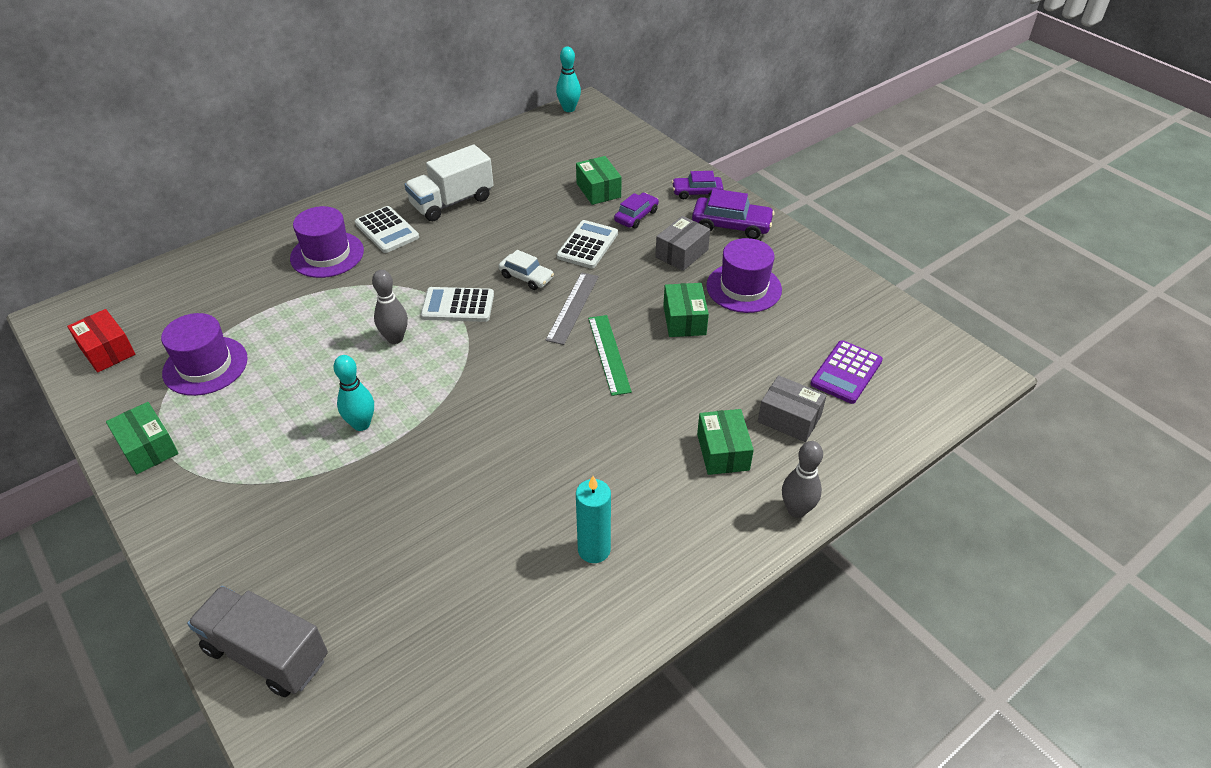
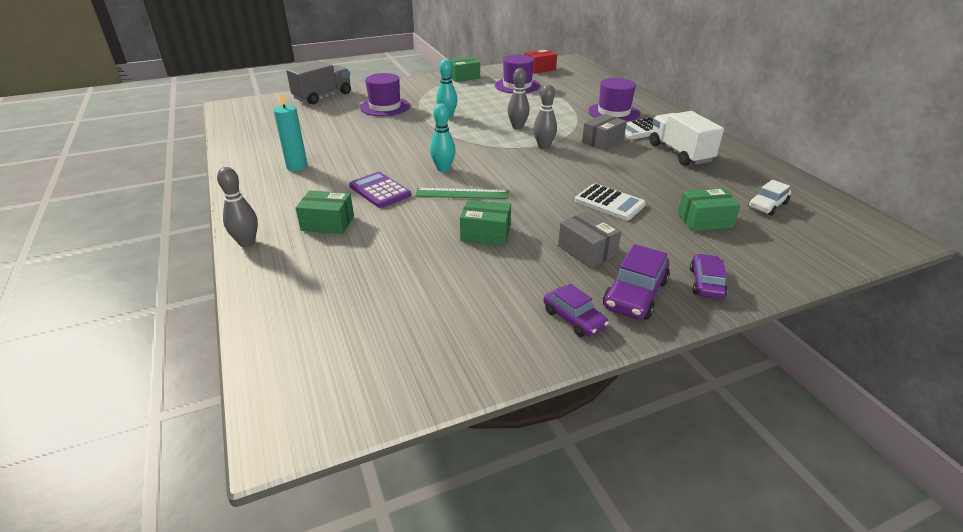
camera: 105 degrees right, 10 degrees down
white calculator [421,287,494,322] -> grey bowling pin [533,84,557,149]
white car [499,250,554,290] -> white car moved to [748,180,791,215]
grey ruler [546,272,599,345] -> none
turquoise bowling pin [556,47,581,112] -> turquoise bowling pin moved to [430,104,456,172]
purple car [614,193,659,228] -> purple car moved to [543,284,609,337]
purple hat [706,238,782,313] -> purple hat moved to [360,73,410,116]
grey box [758,375,827,442] -> grey box moved to [582,114,627,150]
purple calculator [810,340,883,404] -> purple calculator moved to [349,172,411,208]

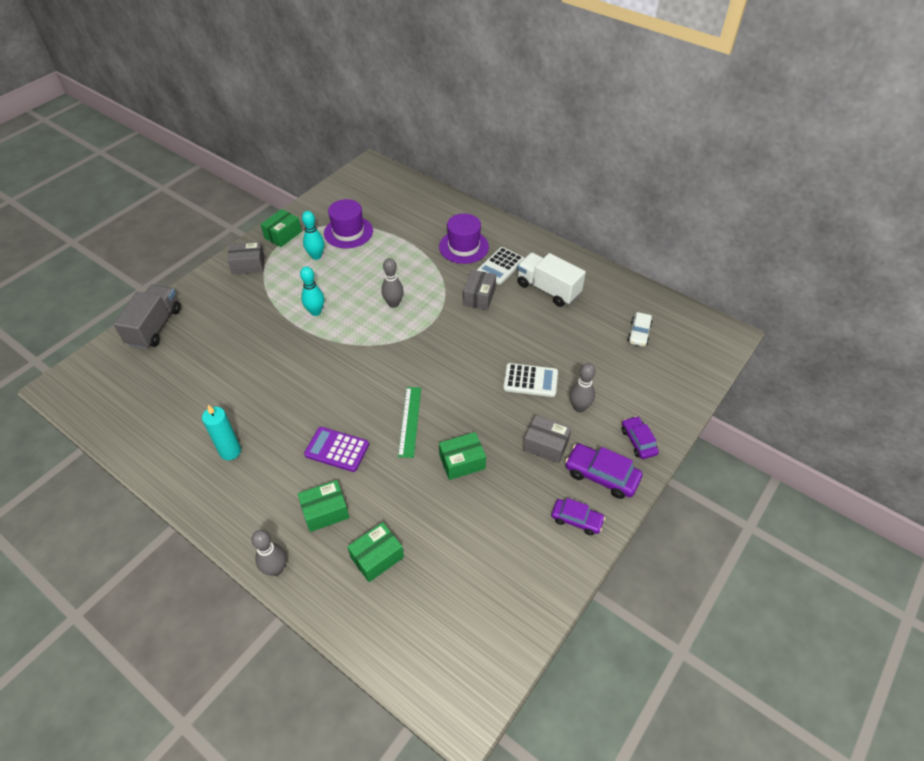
camera: 30 degrees left, 15 degrees up
purple hat [360,73,410,116] -> none
green ruler [415,188,509,199] -> green ruler turned 60 degrees counterclockwise [398,387,421,458]
turquoise bowling pin [430,104,456,172] -> turquoise bowling pin moved to [302,211,324,260]
red box [525,49,557,74] -> none
grey bowling pin [533,84,557,149] -> grey bowling pin moved to [570,363,595,412]
purple car [603,244,670,320] -> purple car turned 120 degrees clockwise [565,444,643,499]
green box [678,188,741,231] -> green box moved to [347,522,404,582]
none -> grey box [227,242,265,274]

